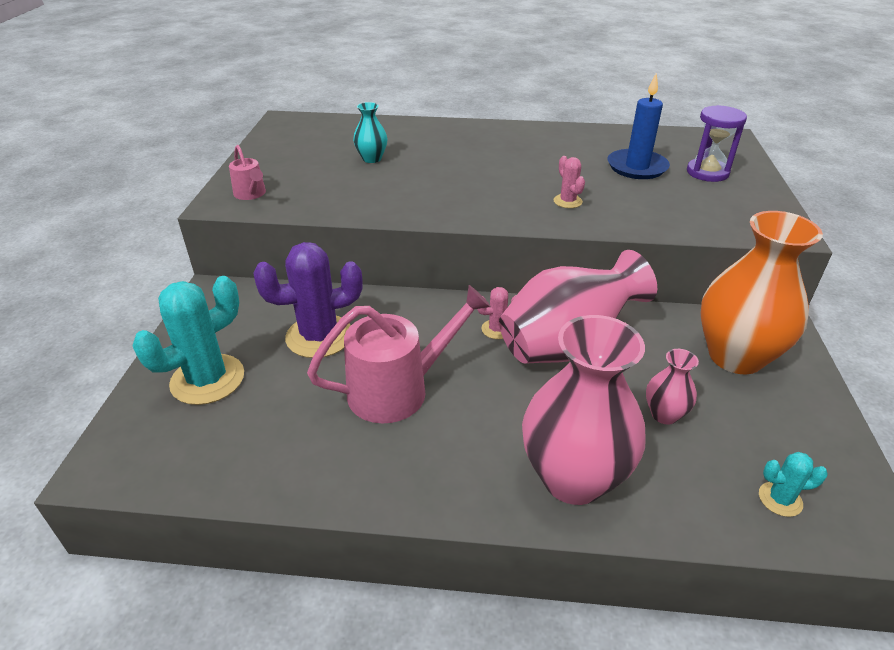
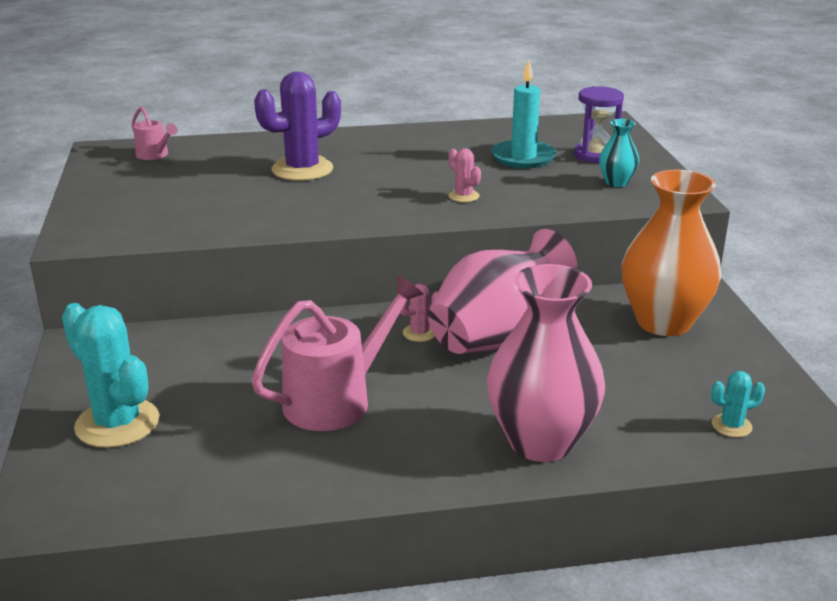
camera: 15 degrees left, 10 degrees down
turquoise cactus [133,276,244,405] -> turquoise cactus turned 75 degrees counterclockwise [62,303,159,448]
pink watering can [229,145,266,200] -> pink watering can moved to [132,107,178,160]
purple cactus [254,242,363,358] -> purple cactus moved to [254,72,341,181]
turquoise vase [353,102,387,163] -> turquoise vase moved to [599,119,639,187]
blue candle [608,73,670,179] -> turquoise candle [491,59,557,168]
pink vase [646,349,699,425] -> none

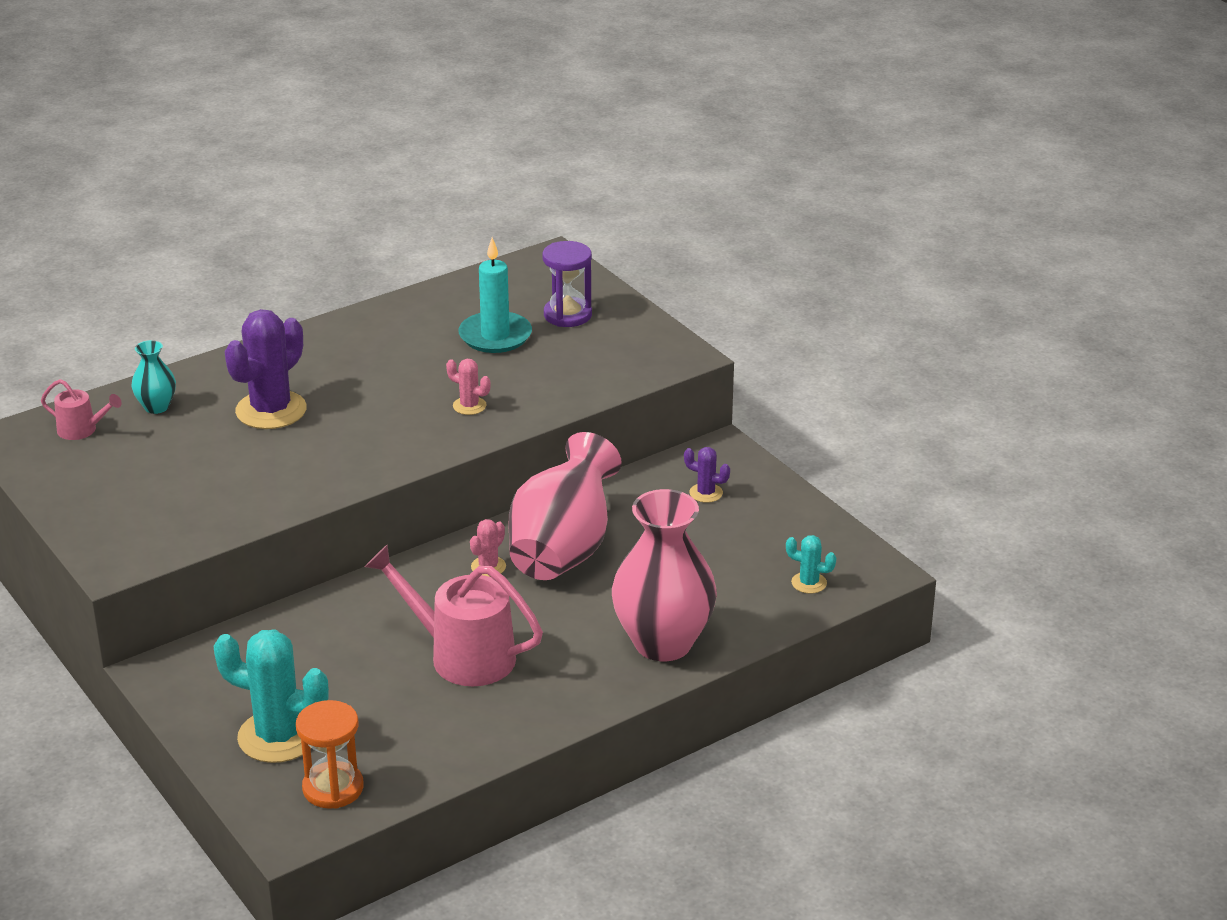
camera: 25 degrees left, 5 degrees up
pink watering can [251,275,424,431] -> pink watering can turned 90 degrees counterclockwise [365,545,543,686]
turquoise vase [599,119,639,187] -> turquoise vase moved to [131,340,176,414]
orange vase [622,170,721,336] -> purple cactus [684,447,730,503]
turquoise cactus [711,371,765,437] -> turquoise cactus turned 60 degrees clockwise [786,535,836,594]
none -> orange hourglass [296,700,364,809]

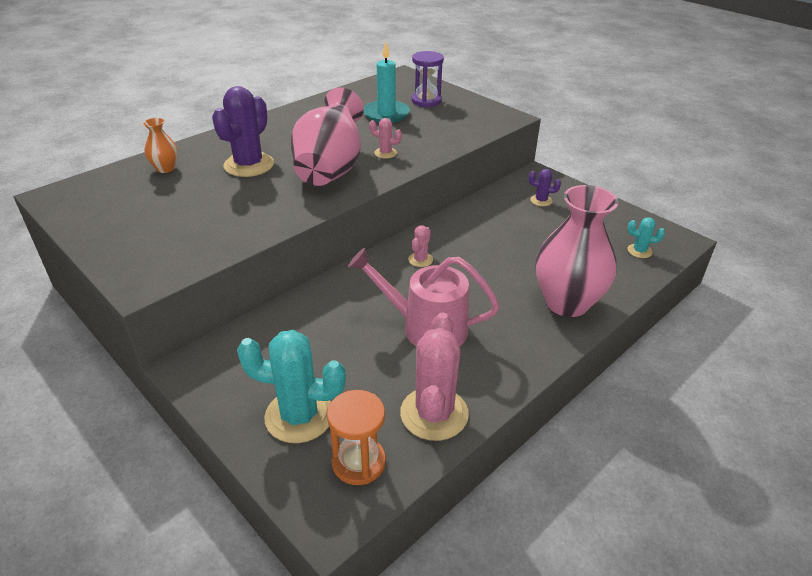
camera: 10 degrees left, 5 degrees up
pink watering can [41,379,122,440] -> none
turquoise vase [131,340,176,414] -> orange vase [143,118,178,173]
pink vase [508,432,622,580] -> pink vase moved to [290,87,364,186]
none -> pink cactus [400,313,469,441]

